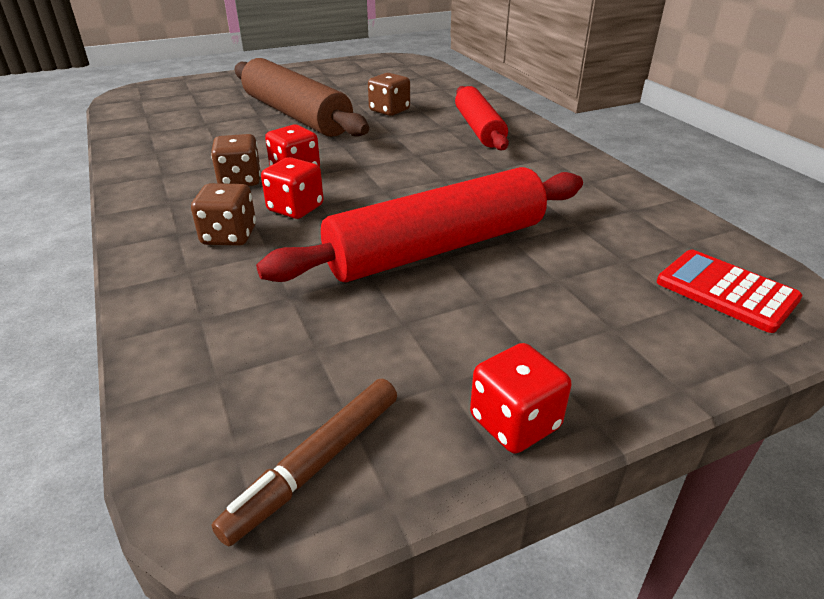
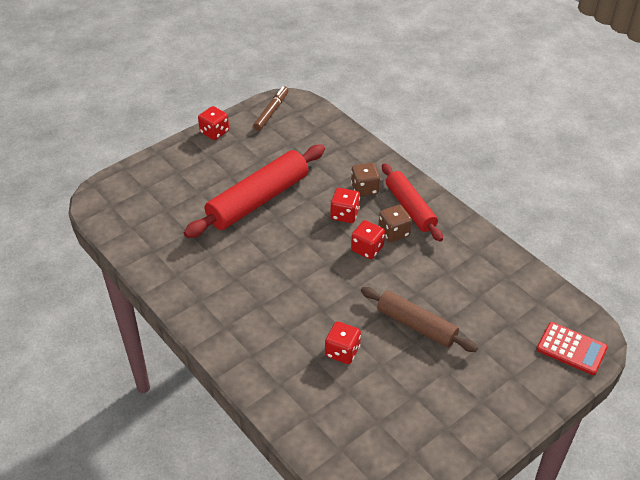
camera: 165 degrees right, 10 degrees up
brown rolling pin [235,58,369,137] -> brown rolling pin [361,287,478,352], size x0.65
brown dice [368,73,410,116] -> red dice [325,322,361,364]
red rolling pin [455,86,509,151] -> red rolling pin moved to [382,163,443,242]
red calculator [657,250,802,333] -> red calculator moved to [537,322,608,375]

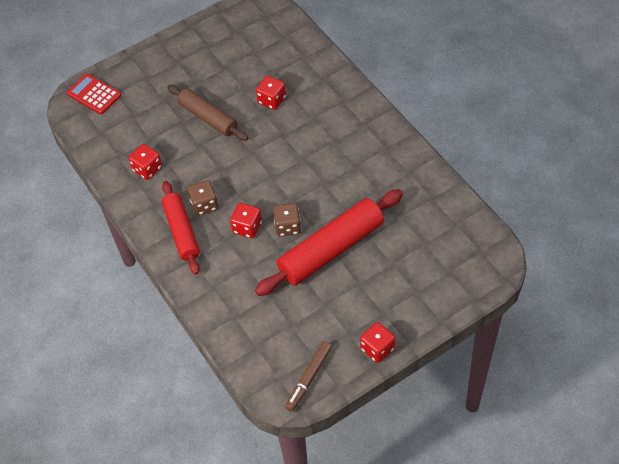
camera: 170 degrees left, 10 degrees up
brown dice [351,163,380,197] -> brown dice moved to [273,203,301,237]
red dice [351,220,385,259] -> red dice moved to [128,144,162,180]

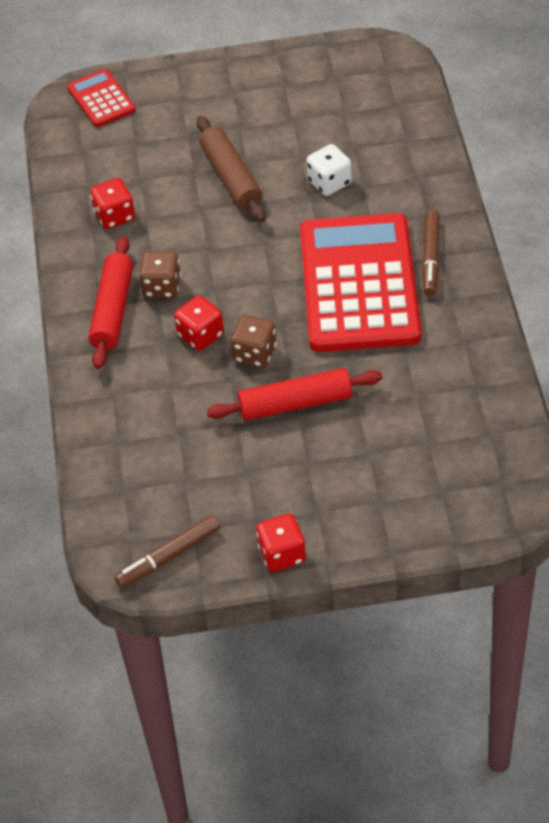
camera: 25 degrees right, 5 degrees down
red rolling pin [255,189,403,296] -> red rolling pin [207,368,383,421], size x0.65
red dice [256,76,286,110] -> white dice [306,144,352,196]
none -> red calculator [300,213,421,352]
none -> brown marker [422,210,439,296]

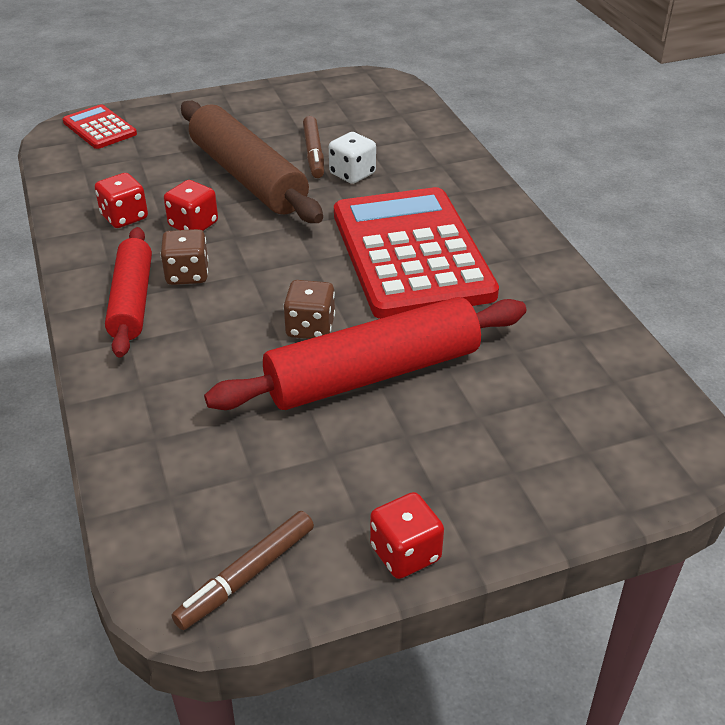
camera: 15 degrees left, 10 degrees down
red dice [174,295,224,351] -> red dice moved to [164,180,218,231]
brown rolling pin [197,116,266,222] -> brown rolling pin [181,101,323,223], size x1.55
red rolling pin [207,368,383,421] -> red rolling pin [204,297,526,410], size x1.55
brown marker [422,210,439,296] -> brown marker moved to [303,116,324,178]

